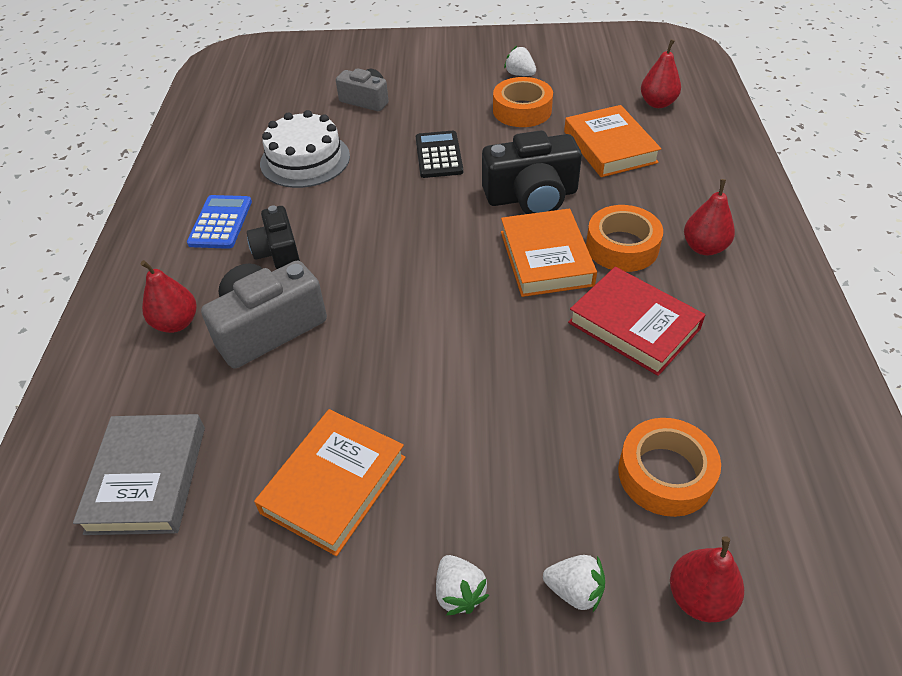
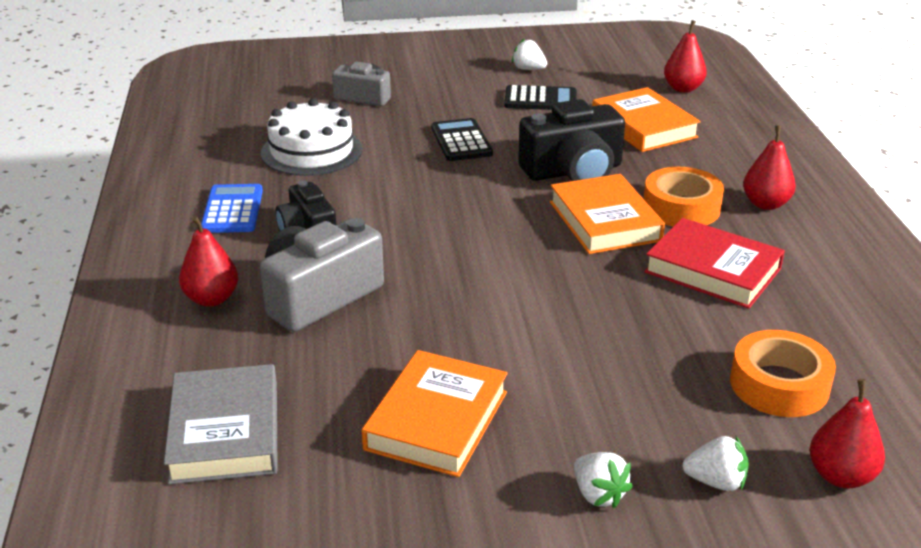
camera: 10 degrees left, 15 degrees down
orange tape [493,77,553,127] -> black calculator [504,85,576,110]

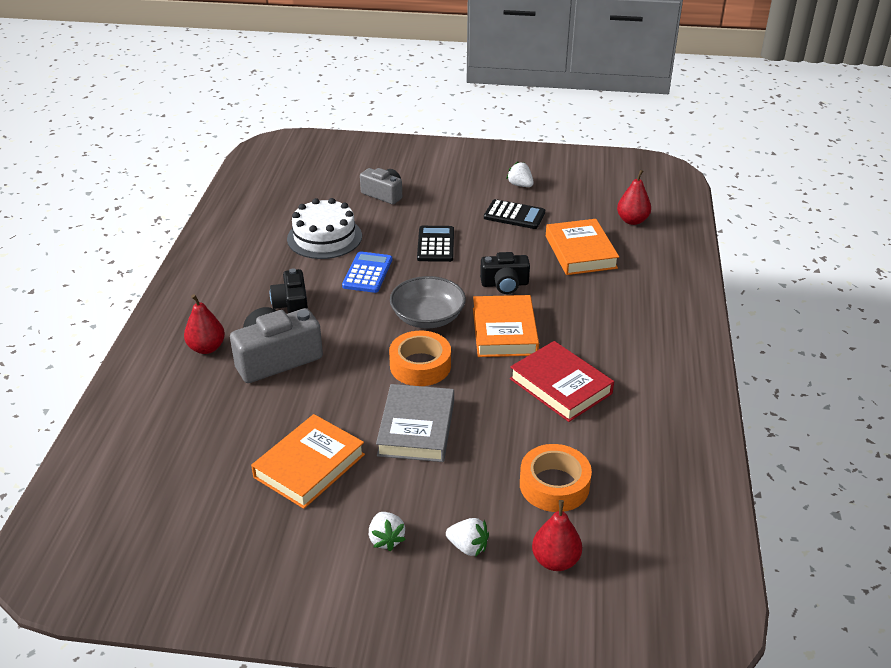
camera: 15 degrees right, 5 degrees up
grey book [164,364,278,484] -> grey book moved to [376,384,454,462]
blue calculator [201,184,263,233] -> blue calculator moved to [342,251,392,293]
black camera [518,99,625,181] -> black camera [480,252,530,294], size x0.62
orange tape [644,167,724,226] -> orange tape moved to [389,331,451,386]
red pear [743,126,796,210] -> none
none -> grey bowl [390,276,466,328]

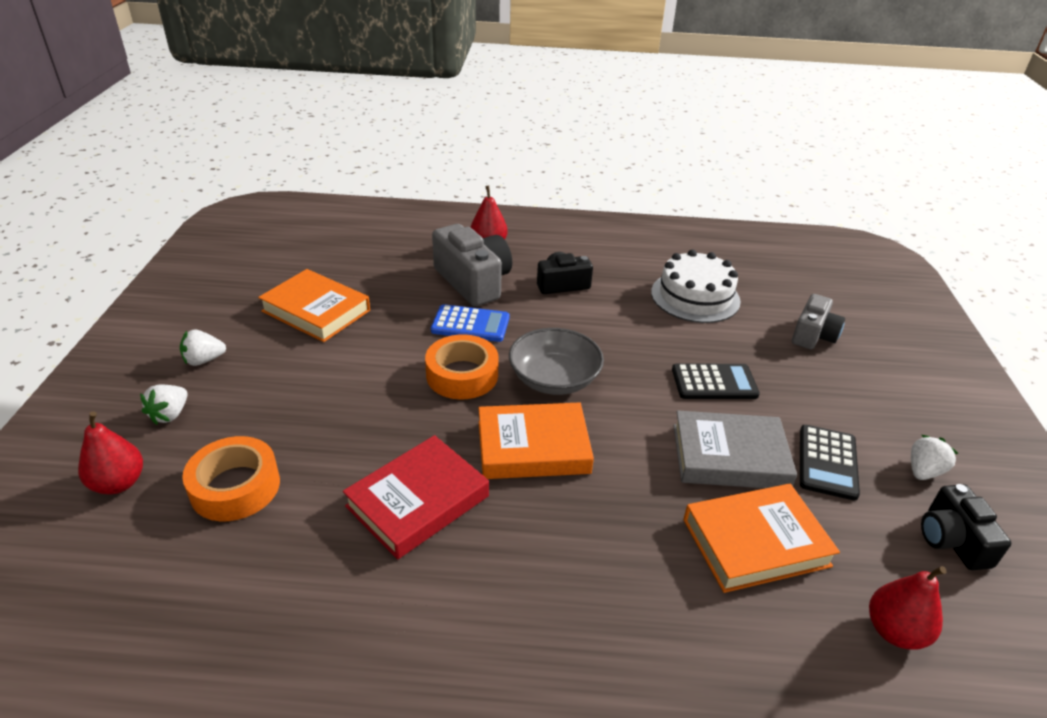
camera: 85 degrees right, 0 degrees up
blue calculator [342,251,392,293] -> blue calculator moved to [431,304,509,342]
grey book [376,384,454,462] -> grey book moved to [673,410,797,488]
black camera [480,252,530,294] -> black camera moved to [921,484,1012,570]

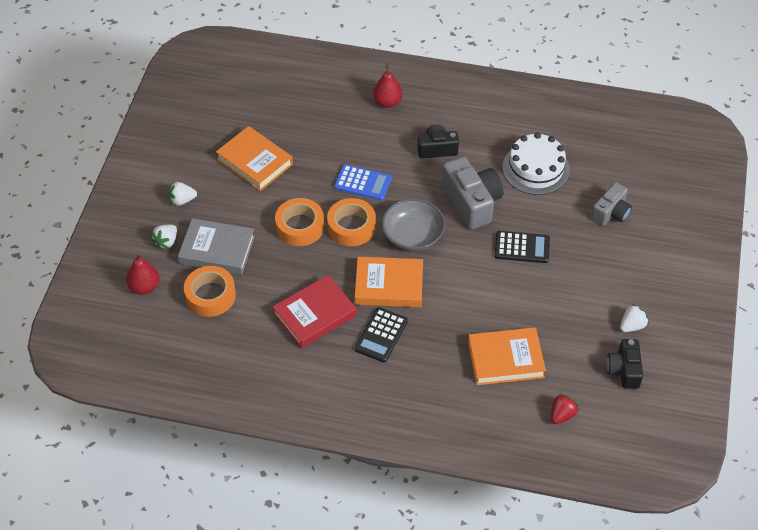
camera: 10 degrees right, 15 degrees up
grey camera [432,224,512,307] -> grey camera moved to [442,156,503,229]
grey book [673,410,797,488] -> grey book moved to [178,218,255,275]
black calculator [800,425,860,501] -> black calculator moved to [355,307,408,363]
red pear [869,566,947,650] -> red strawberry [551,393,579,424]
none -> orange tape [275,198,324,246]

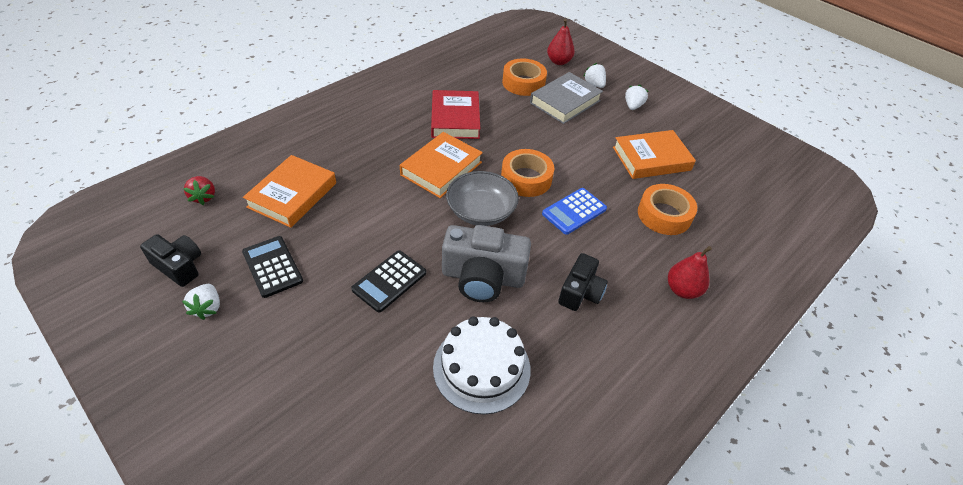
camera: 120 degrees right, 5 degrees down
orange tape [275,198,324,246] -> orange tape moved to [638,184,697,235]
black calculator [355,307,408,363] -> black calculator moved to [242,236,303,298]
grey camera [591,182,632,226] -> none

